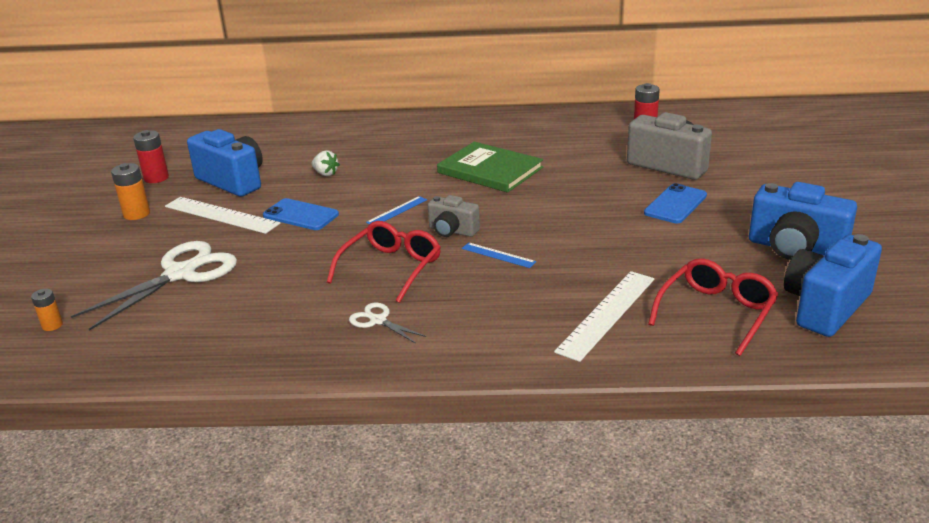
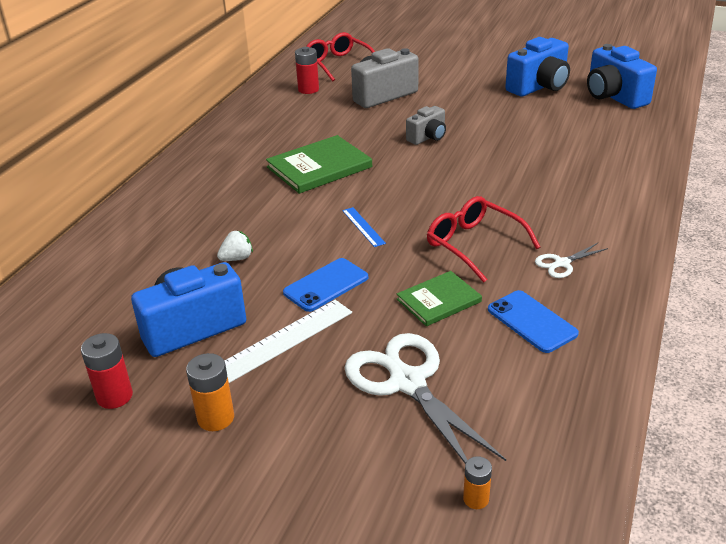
camera: 70 degrees left, 5 degrees up
grey camera [428,195,480,237] -> grey camera moved to [406,106,446,145]
blue ruler [462,242,536,268] -> none
white ruler [554,271,655,362] -> none
blue phone [644,183,707,223] -> blue phone moved to [488,290,579,353]
red glasses [648,258,779,356] -> red glasses moved to [306,32,375,82]
none -> green book [397,271,482,326]

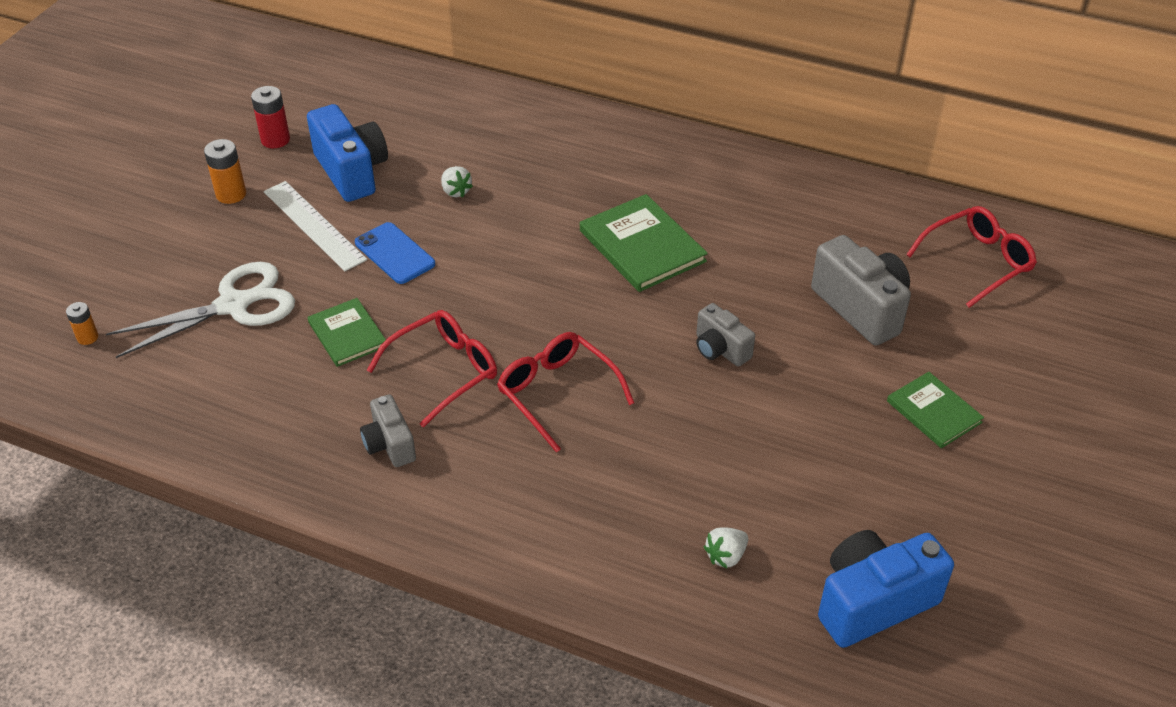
camera: 90 degrees right, 10 degrees up
red battery [295,47,319,94] -> none
blue ruler [342,207,386,247] -> none
blue phone [488,290,579,353] -> none
blue camera [505,37,570,96] -> none
white scissors [535,243,608,278] -> grey camera [360,394,416,467]
none -> red glasses [497,332,634,453]
none -> white strawberry [703,527,748,568]
none -> green book [887,372,984,448]

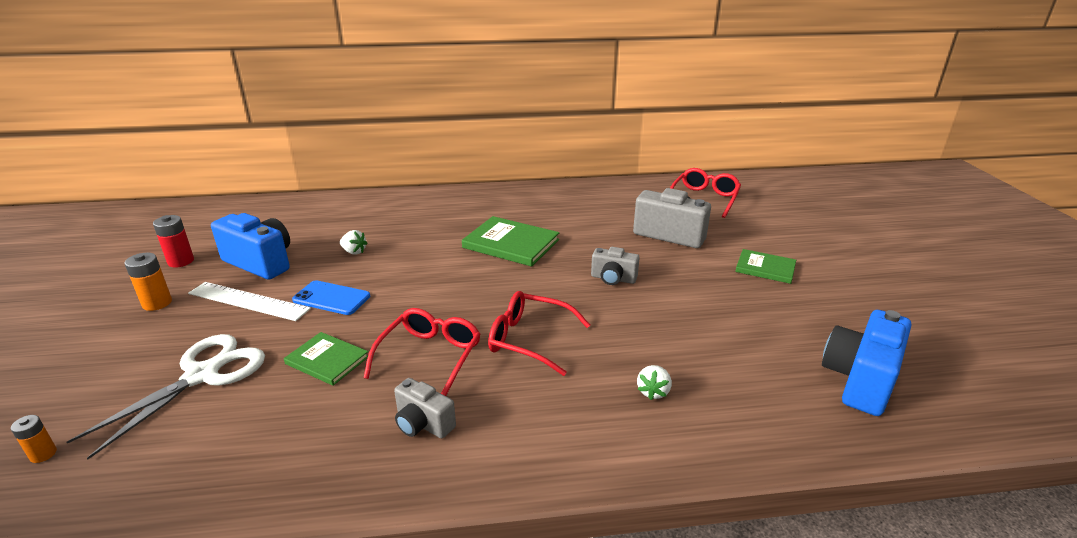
camera: 30 degrees left, 15 degrees down
white strawberry [703,527,748,568] -> white strawberry moved to [637,365,672,400]

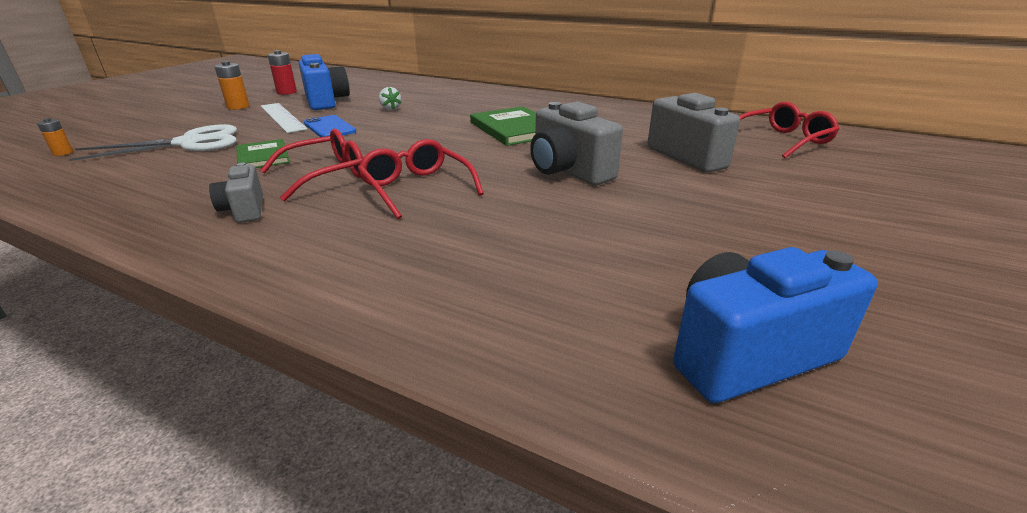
camera: 35 degrees right, 0 degrees up
grey camera [591,247,640,285] -> grey camera [530,101,623,185], size x1.73
white strawberry [637,365,672,400] -> none
green book [735,249,796,284] -> none

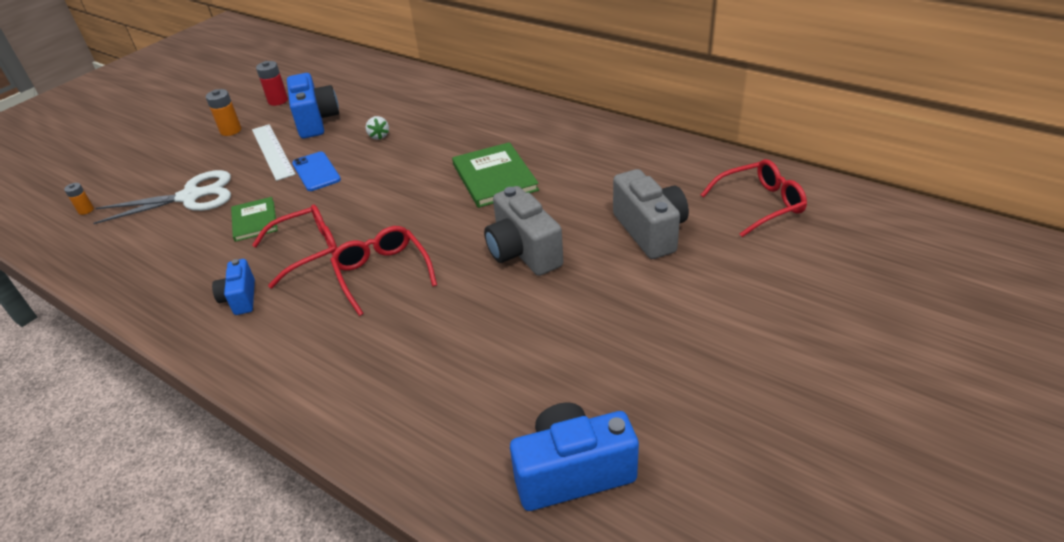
camera: 10 degrees right, 10 degrees up
grey camera [209,163,263,223] -> blue camera [212,259,255,315]

